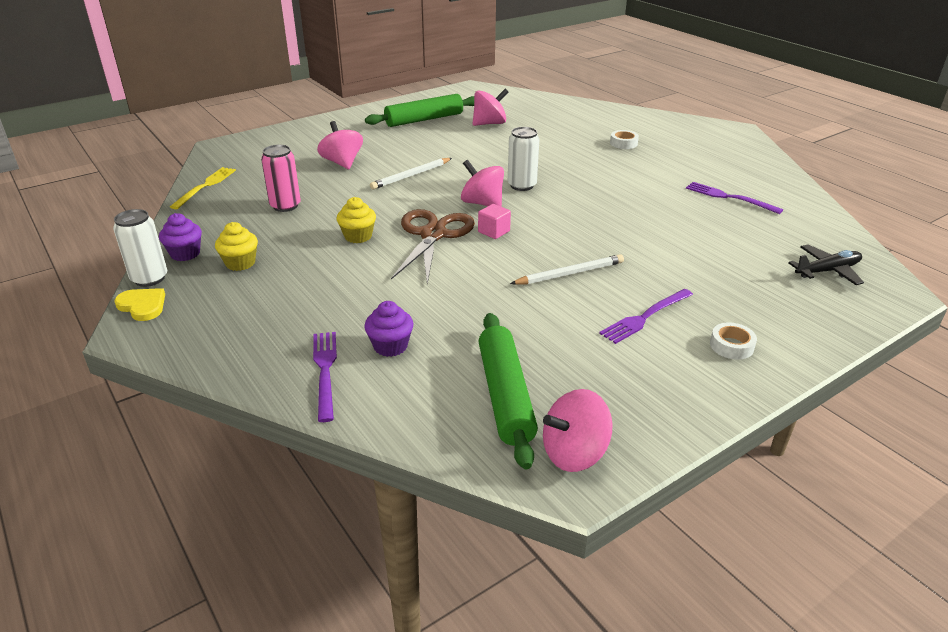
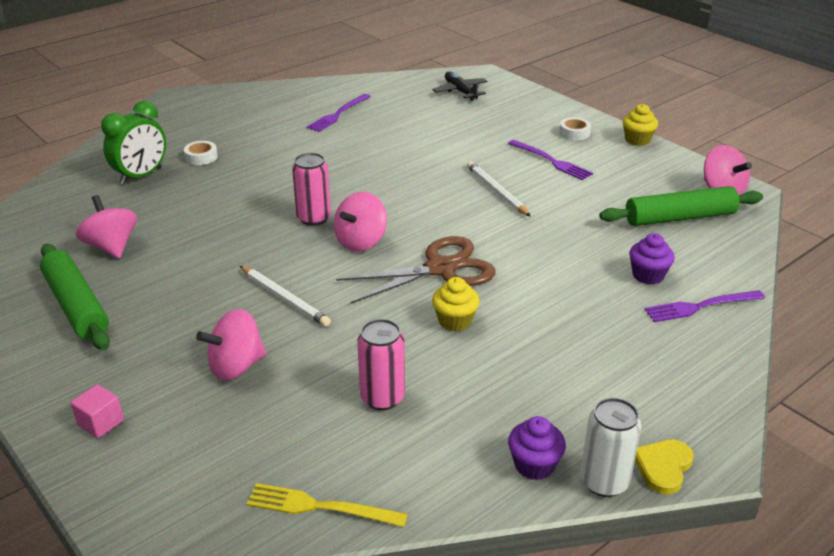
camera: 95 degrees left, 0 degrees up
yellow cupcake [215,222,258,271] -> yellow cupcake moved to [622,104,658,146]
brown scissors [391,209,475,284] -> brown scissors turned 150 degrees clockwise [336,236,495,304]
pink cube [478,204,511,239] -> pink cube moved to [71,384,124,438]
white can [508,127,539,191] -> pink can [292,153,331,226]
none -> green clock [101,101,166,185]

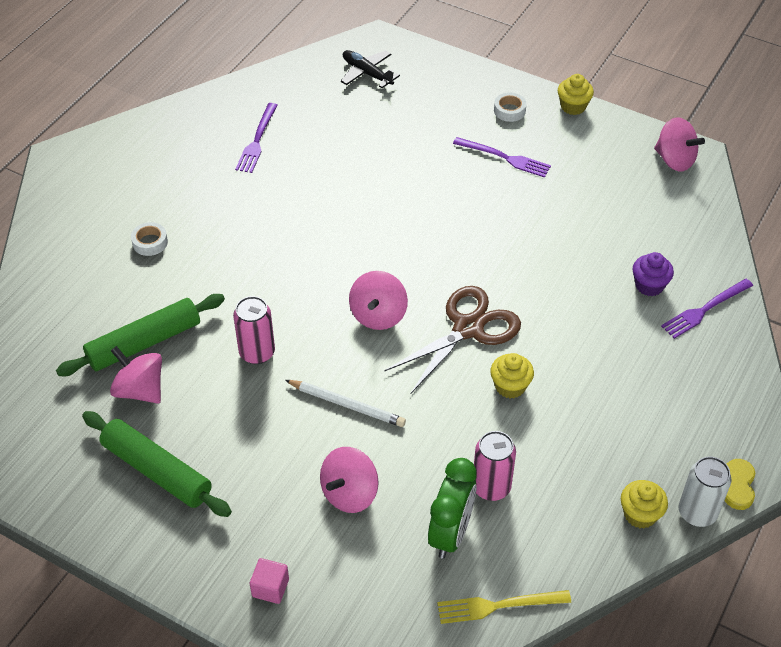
camera: 20 degrees left, 15 degrees up
green clock [101,101,166,185] -> green clock moved to [428,458,477,559]
pink can [292,153,331,226] -> pink can moved to [233,296,275,364]
white pencil [467,161,531,217] -> none
purple cupcake [508,416,566,480] -> yellow cupcake [621,480,668,528]
green rolling pin [599,186,763,226] -> green rolling pin moved to [56,294,225,376]

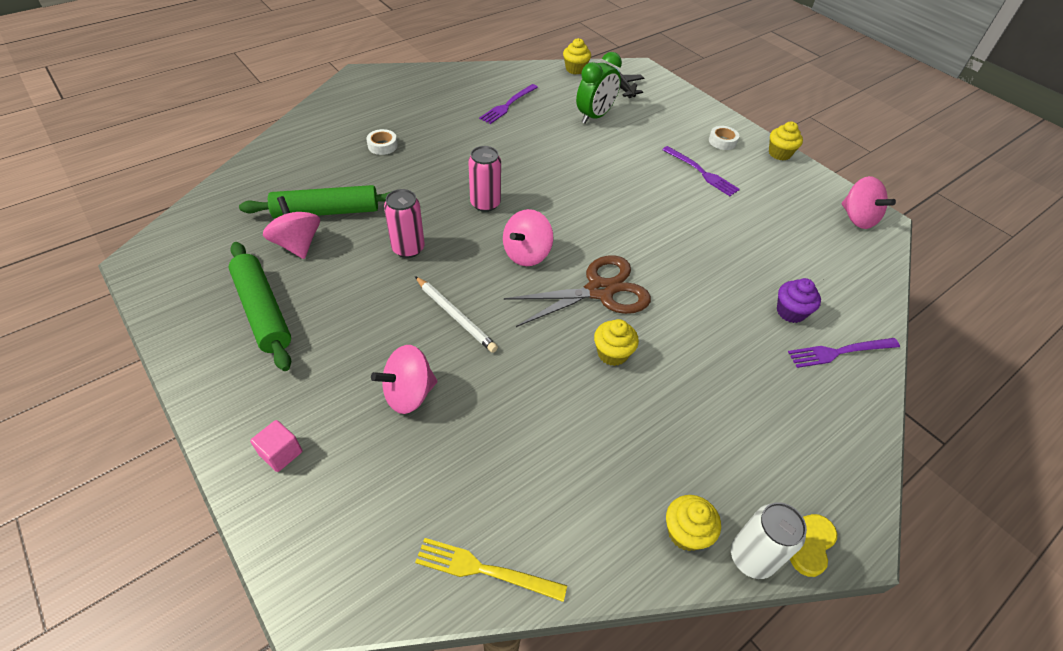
camera: 20 degrees right, 0 degrees up
green clock [428,458,477,559] -> green clock moved to [576,52,622,124]
pink can [474,431,516,501] -> pink can moved to [468,146,501,212]
none -> yellow cupcake [563,38,591,75]

